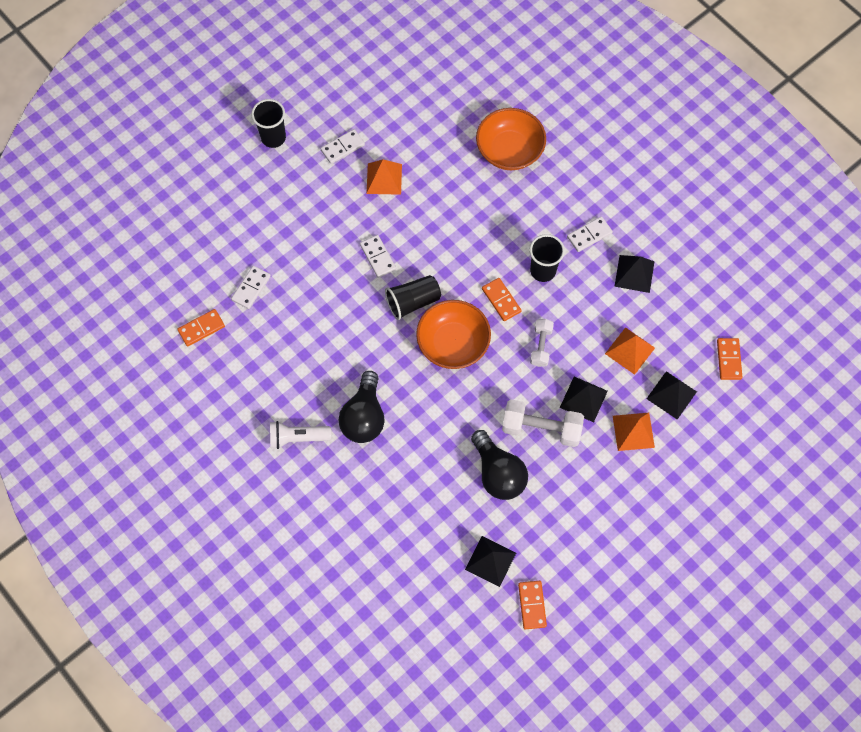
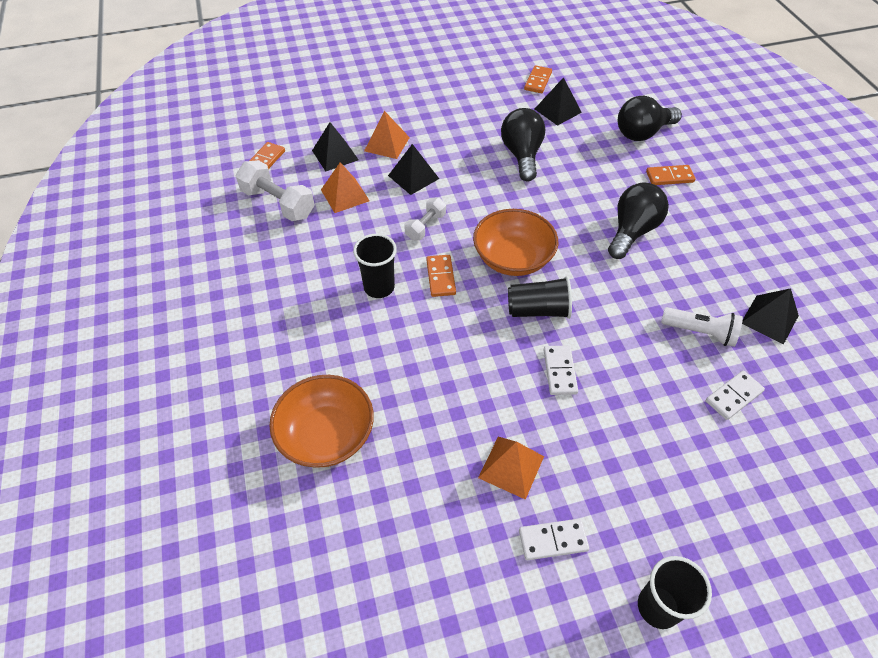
camera: 155 degrees left, 15 degrees down
orange domino [177,309,225,347] -> orange domino moved to [646,165,696,185]
white flashlight [270,421,331,449] -> white flashlight moved to [661,307,743,347]
white dumbbell [502,399,584,447] -> white dumbbell moved to [236,160,315,221]
white domino [567,216,613,252] -> none
black pyramid [614,255,655,293] -> black pyramid moved to [742,288,799,344]
none -> black light bulb [618,96,682,141]

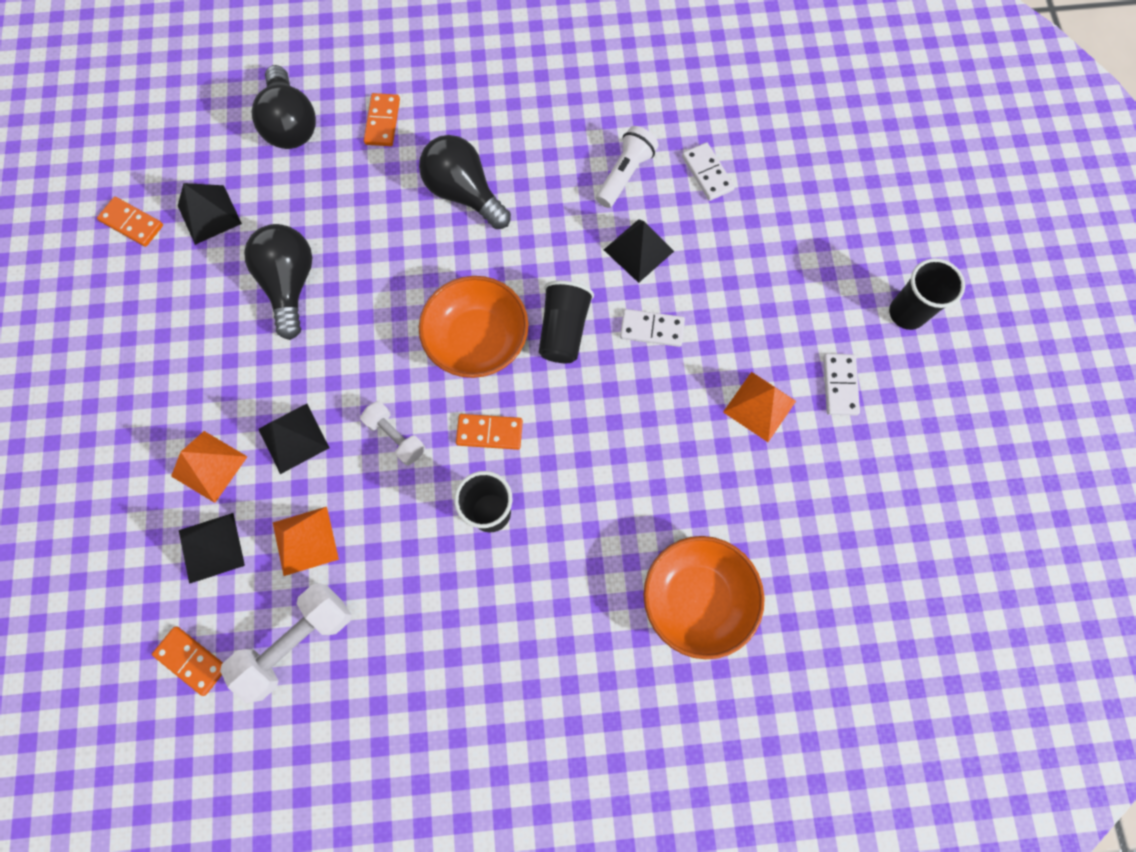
camera: 80 degrees left, 20 degrees up
black light bulb [501,108,545,181] -> black light bulb turned 75 degrees clockwise [244,224,312,340]
black pyramid [742,288,799,344] -> black pyramid moved to [604,219,674,283]

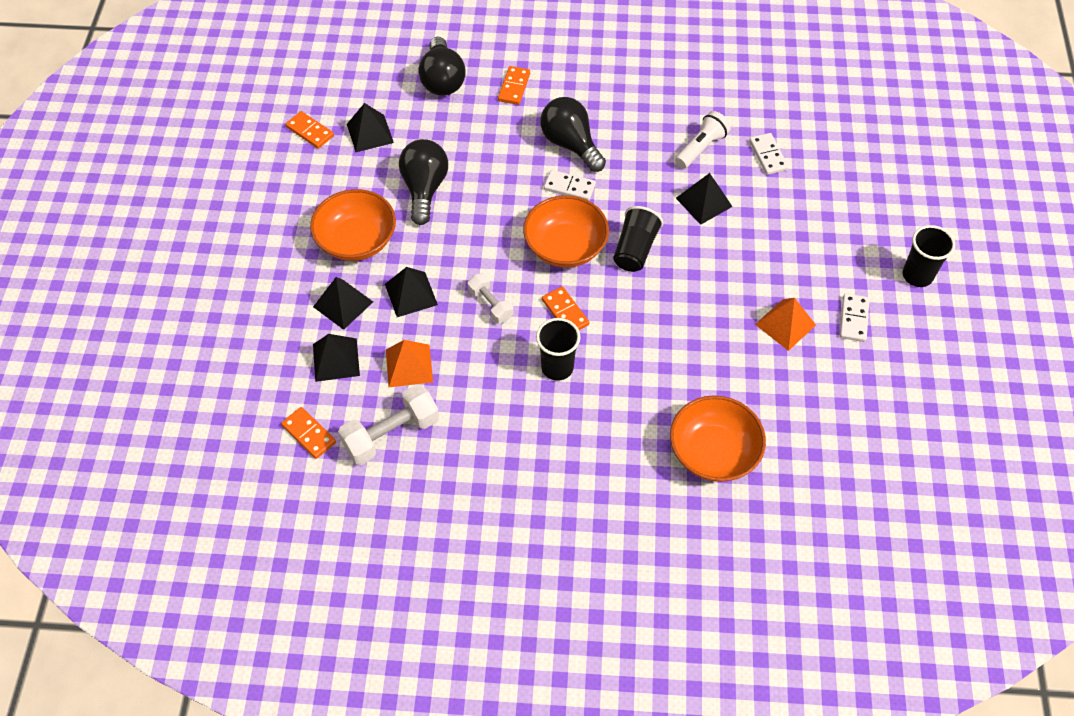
camera: 10 degrees right, 15 degrees down
orange pyramid [171,431,247,503] -> black pyramid [313,277,373,330]
orange domino [456,414,523,450] -> orange domino turned 45 degrees clockwise [542,286,589,330]
white domino [620,309,685,347] -> white domino moved to [544,170,596,201]
none -> orange bowl [310,189,396,261]

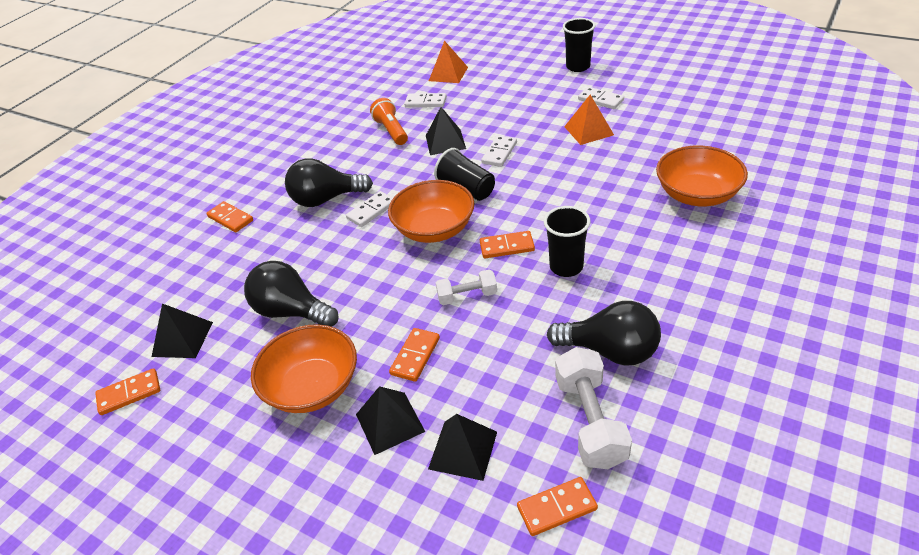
camera: 60 degrees left, 15 degrees down
black pyramid [385,267,438,317] -> orange domino [389,328,440,382]
orange pyramid [386,340,433,387] -> orange pyramid moved to [429,41,468,83]
black light bulb [419,37,466,96] -> black light bulb moved to [547,301,661,366]
white flashlight [675,111,731,169] -> orange flashlight [370,98,408,145]
none -> white domino [481,135,517,167]

